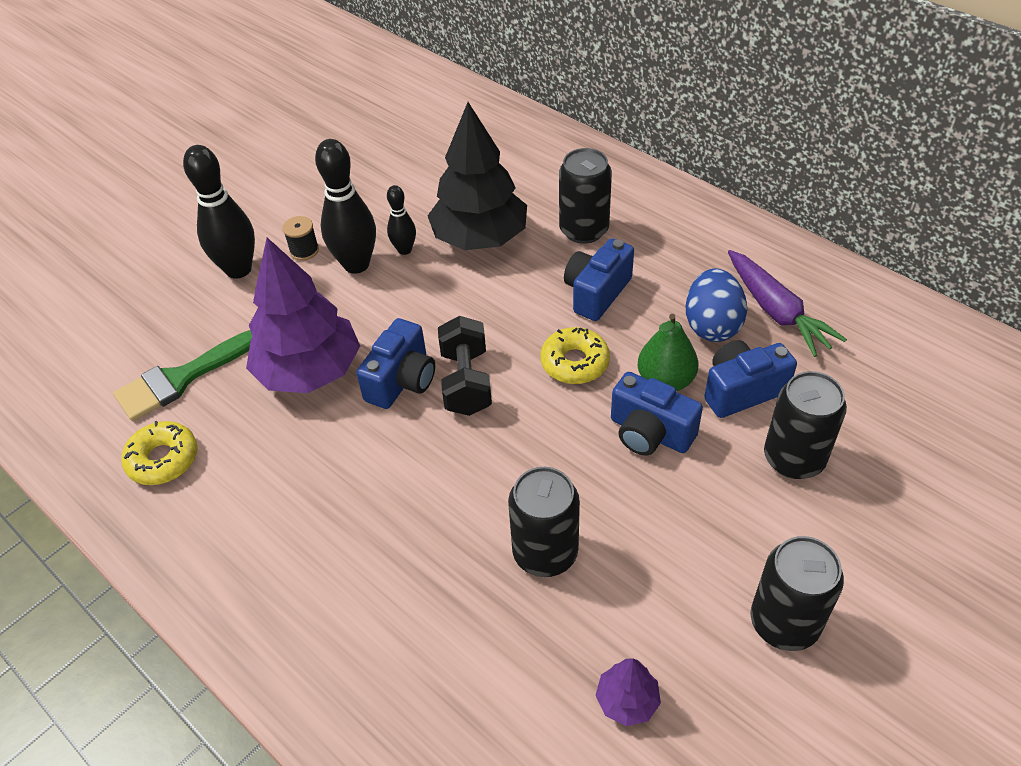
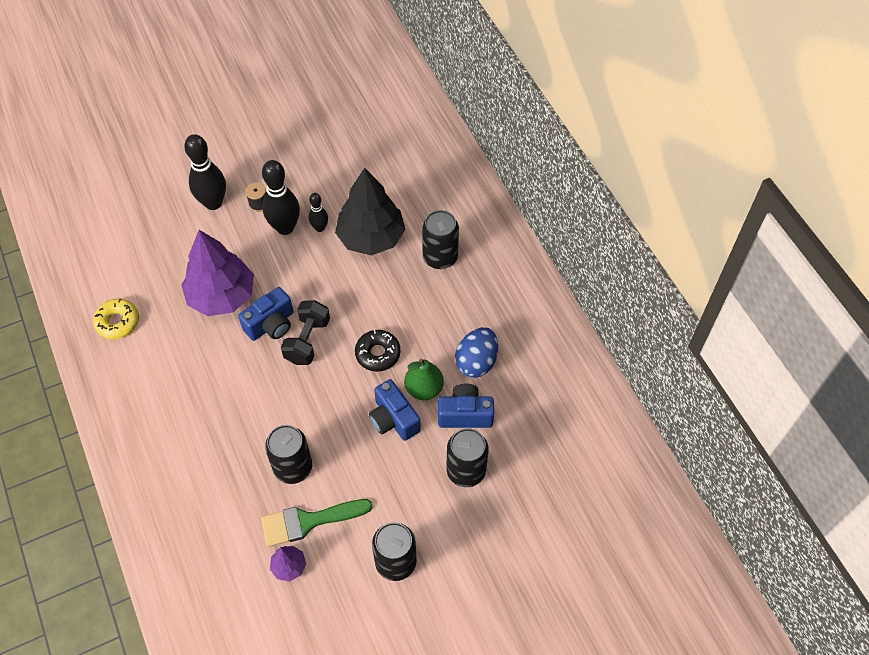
camera: 20 degrees right, 10 degrees up
green brush [113,330,253,421] -> green brush moved to [261,499,373,547]
yellow donut [540,327,610,384] -> black donut [355,330,400,372]
blue camera [564,238,634,321] -> none
purple carrot [728,250,847,357] -> none

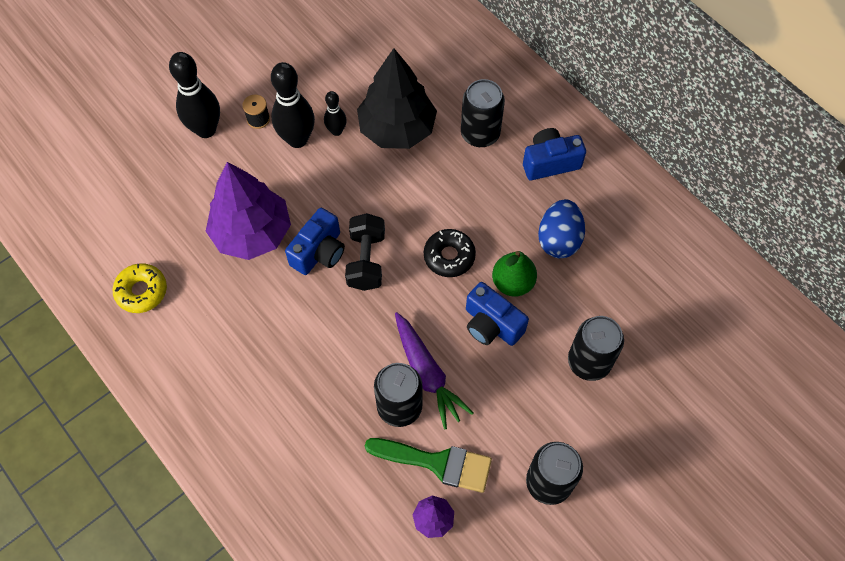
camera: 15 degrees left, 5 degrees up
green brush [261,499,373,547] -> green brush turned 135 degrees counterclockwise [365,438,492,493]
blue camera [438,384,494,428] -> blue camera moved to [523,128,586,180]
none -> purple carrot [395,312,473,429]

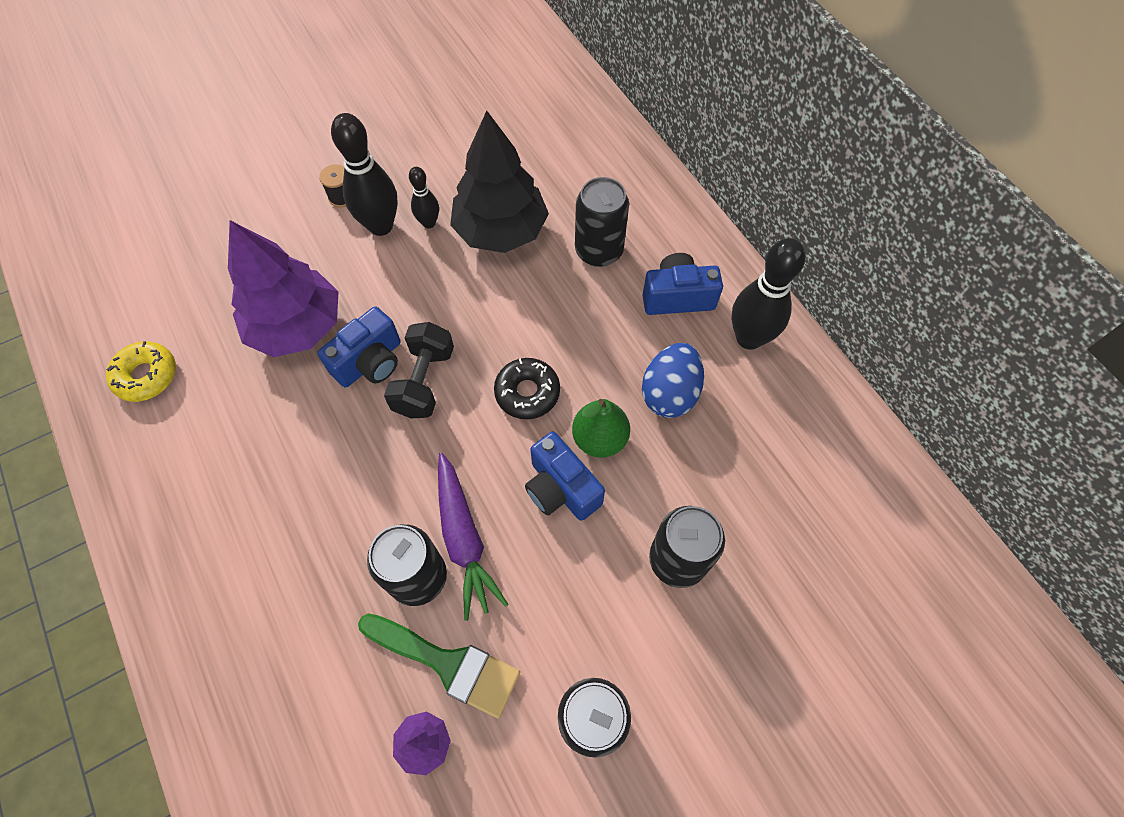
camera: 10 degrees right, 0 degrees up
black bowling pin [169,52,220,138] -> black bowling pin moved to [732,238,805,350]

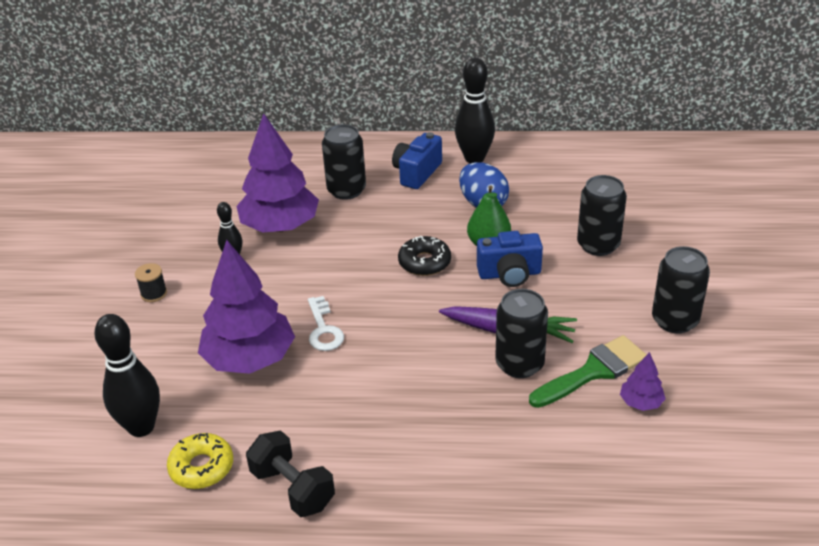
camera: 55 degrees left, 25 degrees down
blue camera [317,307,401,388] -> white key [308,296,344,351]
black bowling pin [331,113,398,236] -> black bowling pin moved to [94,314,160,437]
black dumbbell [384,322,454,418] -> black dumbbell moved to [246,430,335,517]
black tree [450,111,549,253] -> purple tree [236,113,319,233]

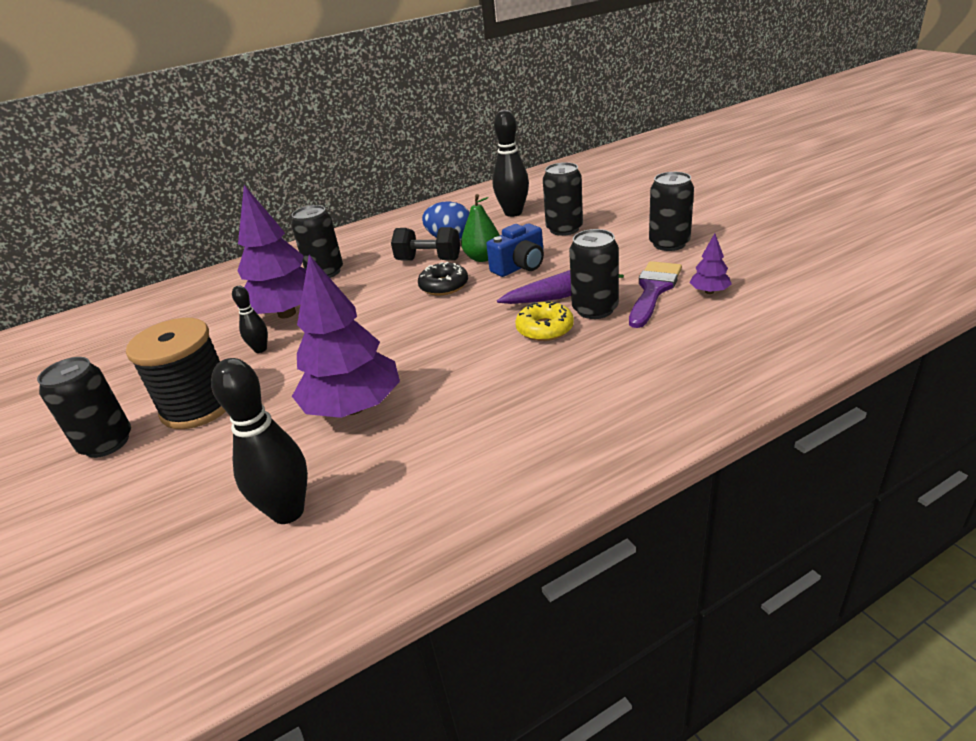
camera: 30 degrees left, 5 degrees down
black spool [135,263,167,302] -> black spool [126,318,226,429], size x2.46
yellow donut [167,433,233,489] -> yellow donut moved to [515,301,574,341]
black dumbbell [246,430,335,517] -> black dumbbell moved to [391,227,460,261]
white key [308,296,344,351] -> none
blue camera [392,132,442,189] -> none
black bowling pin [455,57,495,163] -> black bowling pin moved to [492,110,529,217]
green brush [529,335,647,408] -> purple brush [629,261,682,328]
none -> black can [37,357,131,458]

